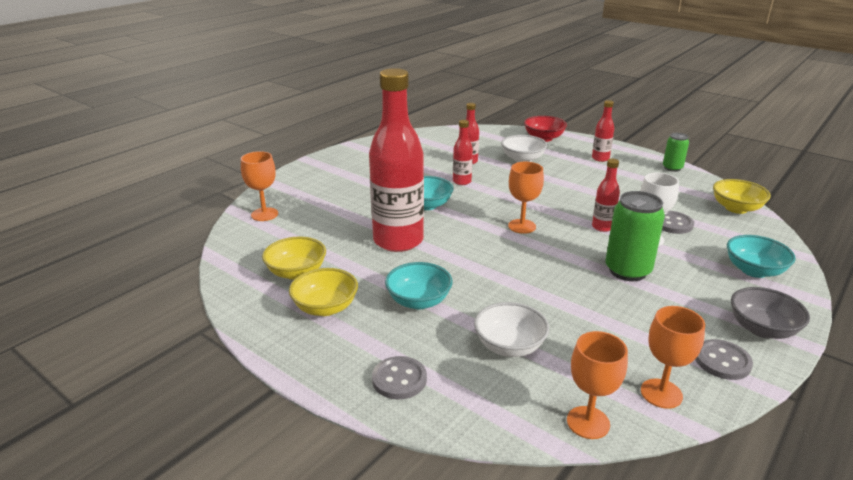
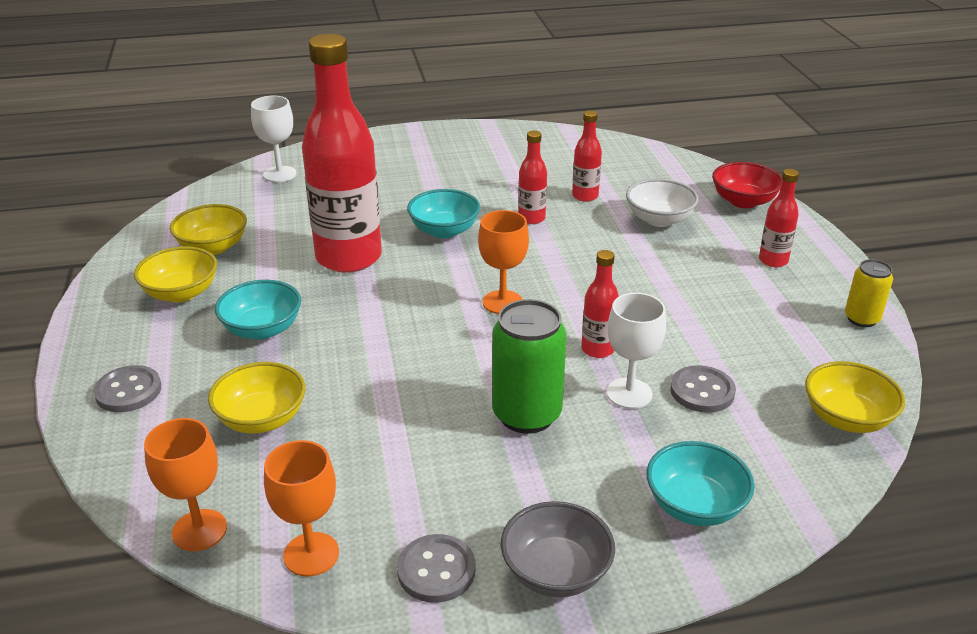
camera: 40 degrees right, 5 degrees up
orange goblet [241,151,278,221] -> white goblet [251,96,297,182]
white bowl [474,302,549,357] -> yellow bowl [208,362,306,434]
green can [663,133,689,172] -> yellow can [845,259,893,327]

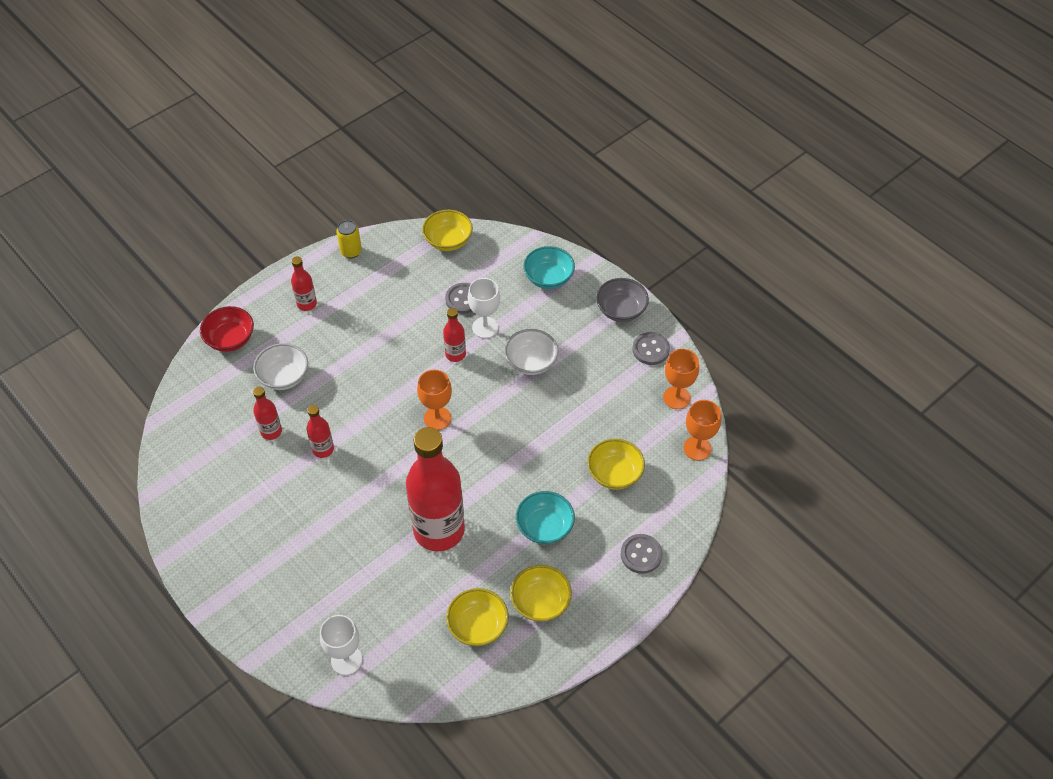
camera: 120 degrees left, 20 degrees up
turquoise bowl [407,189,480,238] -> none
green can [492,299,567,434] -> white bowl [504,329,558,375]

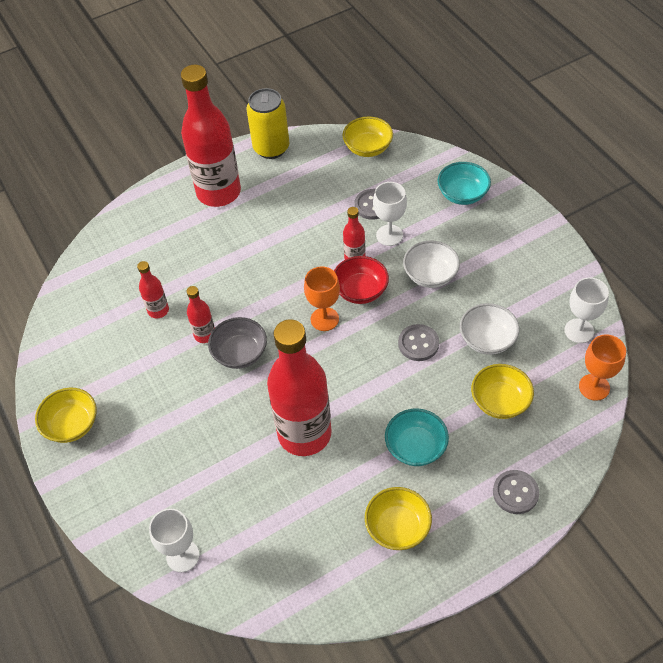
camera: 15 degrees right, 0 degrees up
red bowl [200,306,254,352] -> red bowl moved to [334,256,389,304]
white bowl [253,343,308,390] -> white bowl moved to [460,303,519,355]
red bottle [291,256,317,311] -> red bottle [181,65,241,207], size x2.26
yellow can [336,220,362,258] -> yellow can [247,88,289,159], size x1.73
yellow bowl [446,588,509,646] -> yellow bowl moved to [35,388,97,443]
grey bowl [596,278,649,322] -> grey bowl moved to [208,317,267,369]
grey button [632,332,670,365] -> grey button moved to [398,324,439,361]
orange goblet [663,349,699,409] -> white goblet [564,278,609,343]

